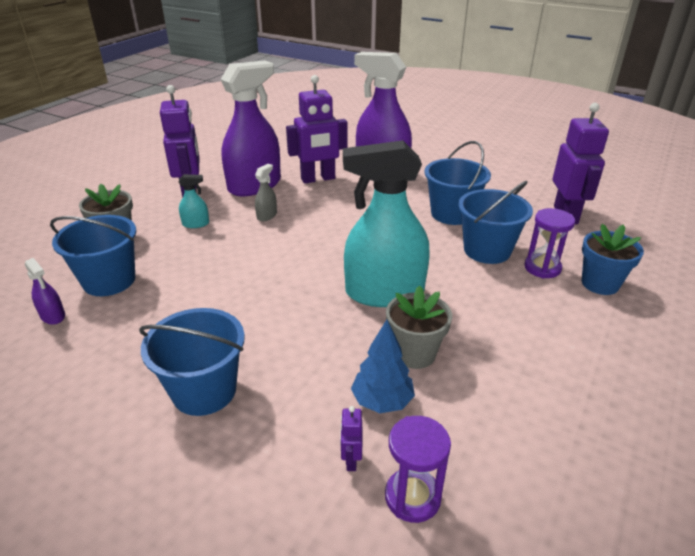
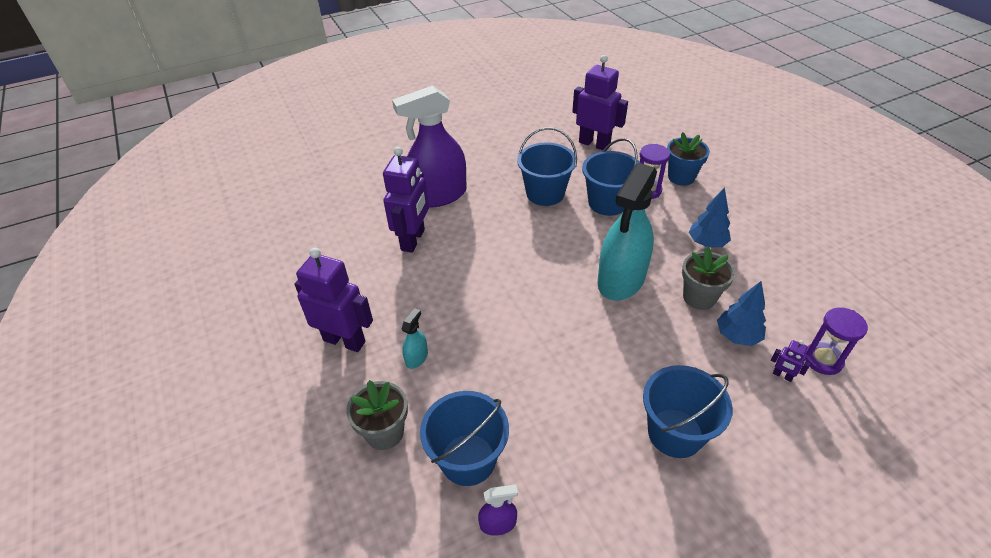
camera: 55 degrees left, 10 degrees up
purple spray bottle [221,61,281,196] -> none
grey spray bottle [255,164,277,221] -> none
none -> blue tree [689,187,731,248]

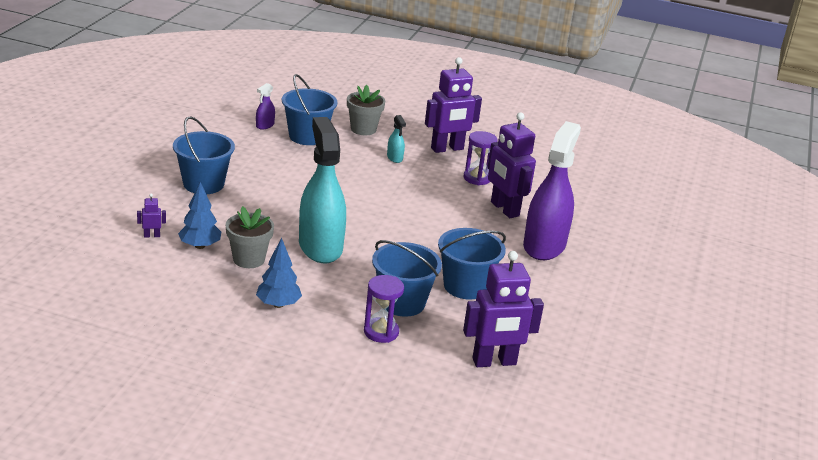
camera: 130 degrees right, 15 degrees down
blue flower pot [667,132,710,186] -> none
purple hourglass [805,307,868,375] -> purple hourglass moved to [463,131,497,185]

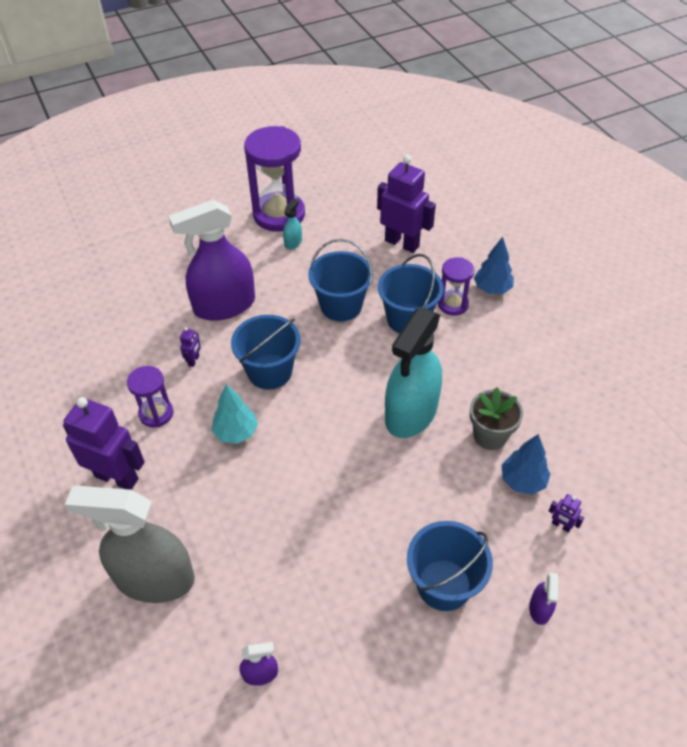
camera: 130 degrees left, 20 degrees up
blue tree [256,238,302,308] -> blue tree moved to [474,237,514,294]
blue bucket [282,74,338,145] -> blue bucket moved to [231,315,301,390]
grey flower pot [347,85,385,135] -> grey spray bottle [65,486,195,603]
turquoise spray bottle [387,115,406,163] -> turquoise spray bottle moved to [283,198,302,250]
purple robot [487,112,536,218] -> purple robot [180,327,201,367], size x0.42
none -> turquoise tree [212,384,258,444]
none -> purple hourglass [244,126,305,232]
none -> purple spray bottle [529,573,559,625]

